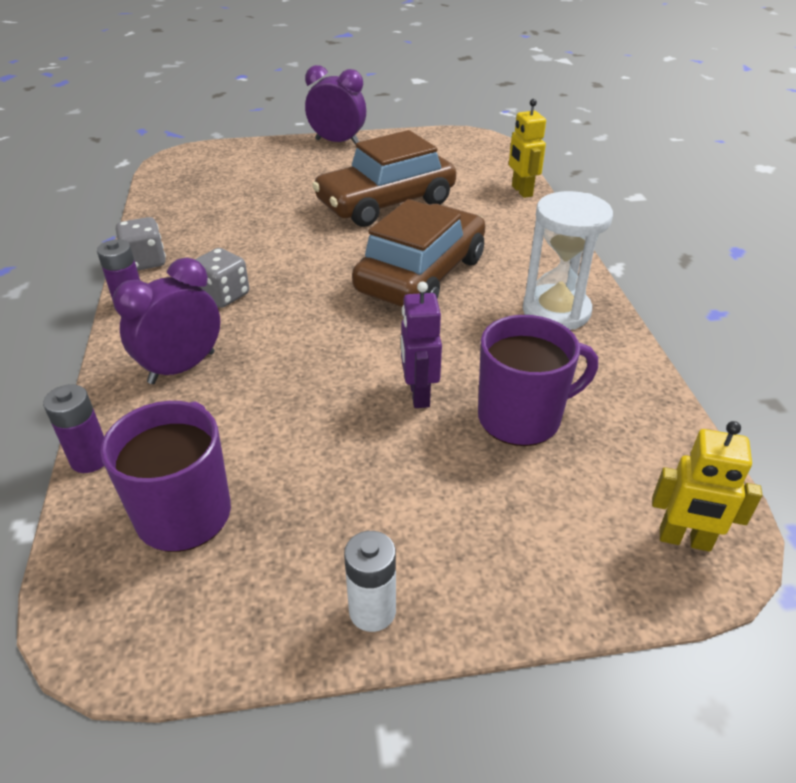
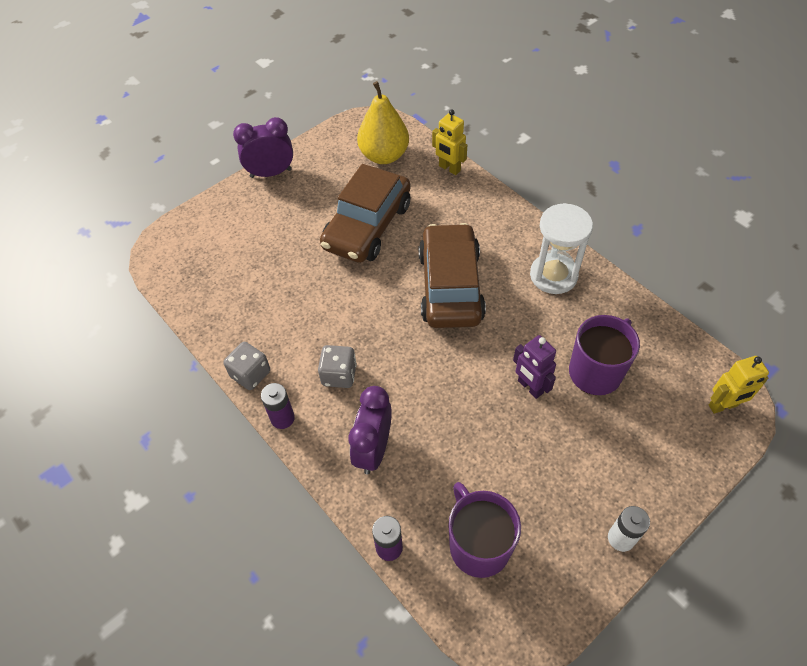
camera: 30 degrees left, 15 degrees up
none -> yellow pear [357,81,409,164]

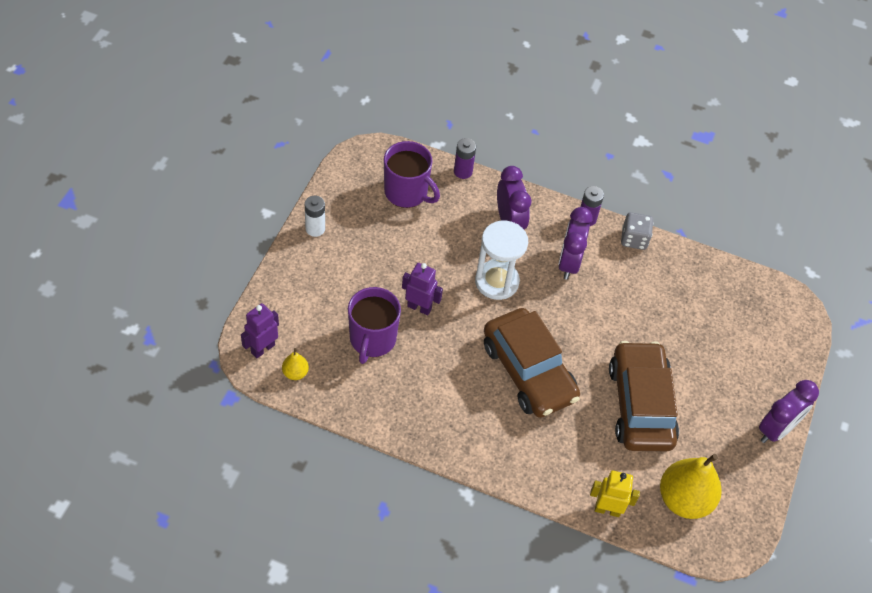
camera: 145 degrees right, 0 degrees up
grey dice [318,345,357,388] -> purple clock [558,207,593,279]
white hourglass [530,203,593,294] -> white hourglass moved to [475,221,528,300]
yellow robot [709,356,769,414] -> purple robot [241,303,279,358]
none -> yellow pear [282,348,309,380]

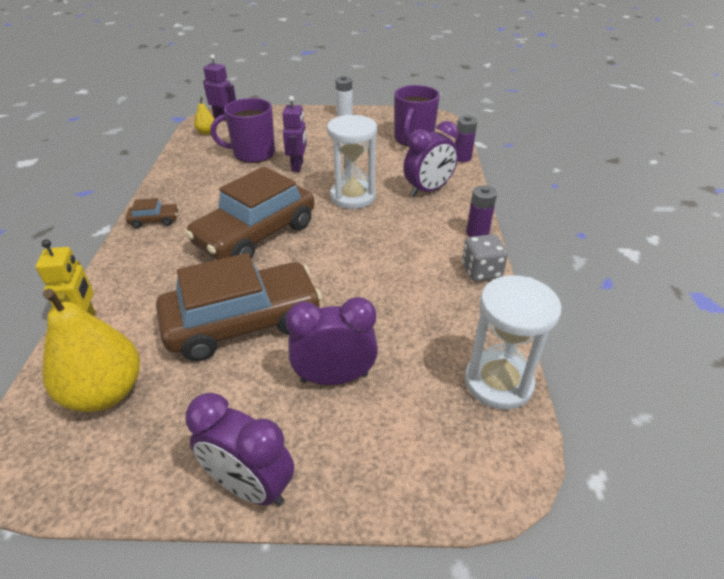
camera: 75 degrees right, 15 degrees down
purple clock [558,207,593,279] -> purple clock moved to [285,297,378,385]
none -> brown car [126,198,179,228]
none -> white hourglass [465,275,562,410]

